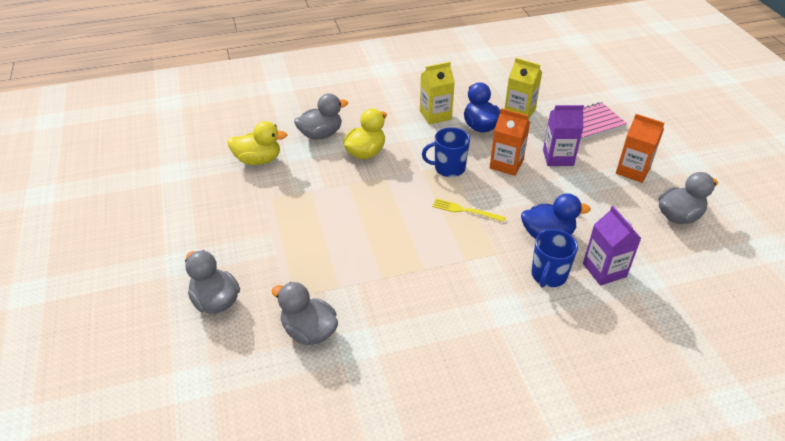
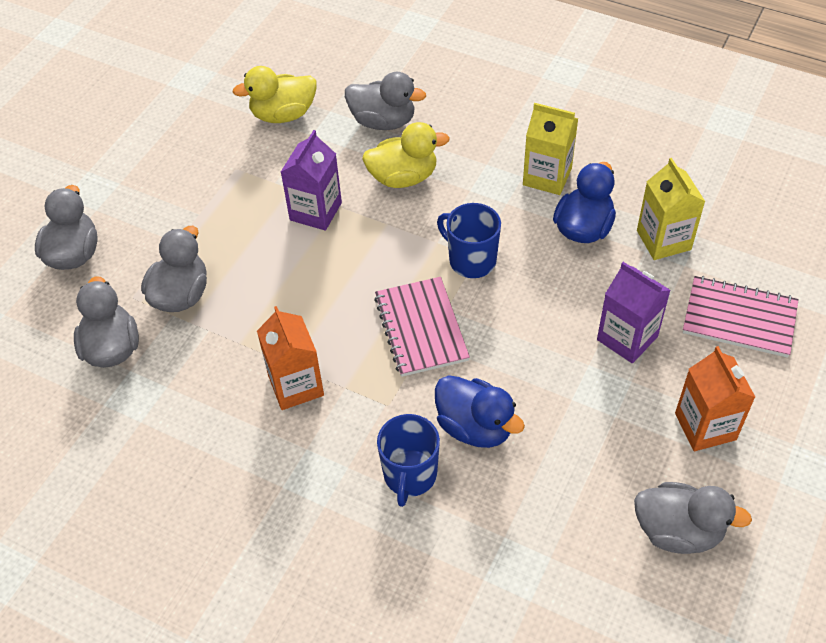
camera: 45 degrees right, 10 degrees up
yellow duck [227,121,287,165] -> yellow duck turned 120 degrees clockwise [233,66,317,123]
yellow fork [432,199,506,222] -> pink notebook [374,277,470,377]
orange carton [490,108,530,176] -> orange carton moved to [257,306,324,410]
blue mug [531,229,578,288] -> blue mug turned 60 degrees counterclockwise [377,414,440,507]
purple carton [583,206,641,285] -> purple carton moved to [281,130,342,231]
none -> grey duck [141,226,207,312]

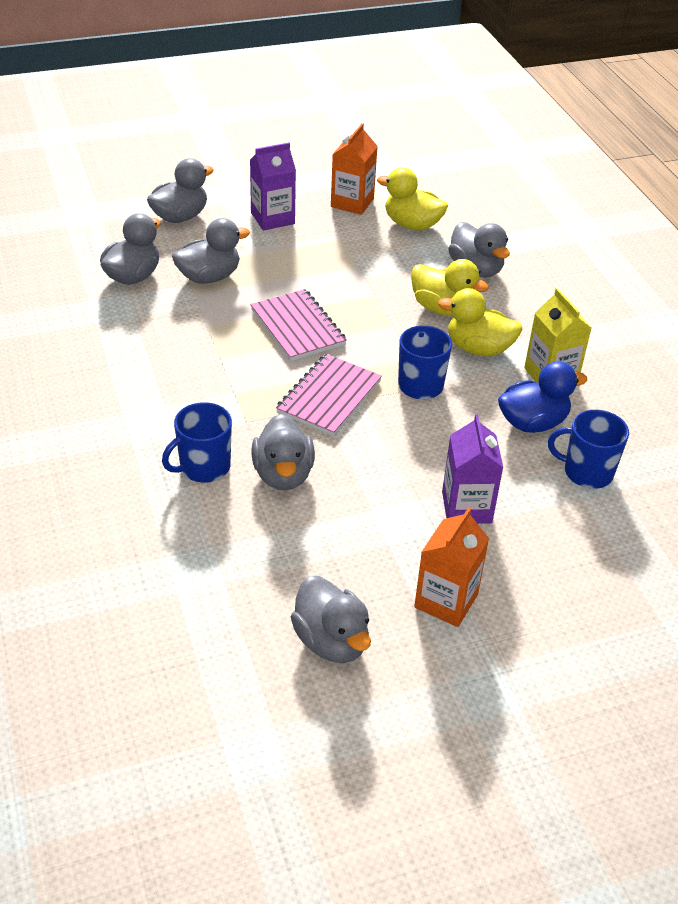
camera: 40 degrees right, 10 degrees down
orange carton [257,306,324,410] -> orange carton moved to [331,123,378,215]
purple carton [281,130,342,231] -> purple carton moved to [250,142,296,231]
blue duck [435,375,525,448] -> grey duck [251,414,315,490]
yellow carton [637,158,705,260] -> blue mug [548,410,629,489]
pink notebook [683,276,799,358] -> pink notebook moved to [251,289,347,361]
none -> yellow duck [438,288,523,356]

